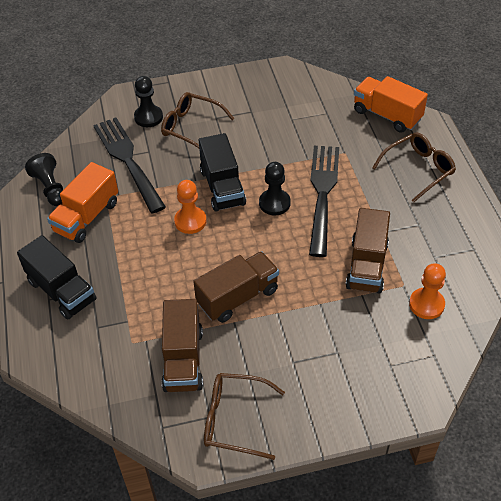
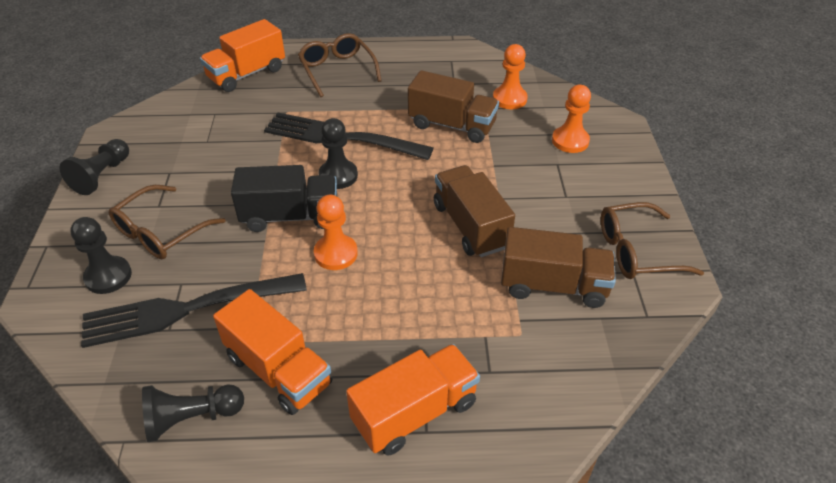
camera: 80 degrees left, 5 degrees down
black truck [17,235,97,319] -> orange truck [346,344,480,456]
brown glasses [204,373,285,460] -> brown glasses turned 60 degrees clockwise [601,202,704,279]
none -> black pawn [59,139,129,195]
none -> orange pawn [552,85,591,153]

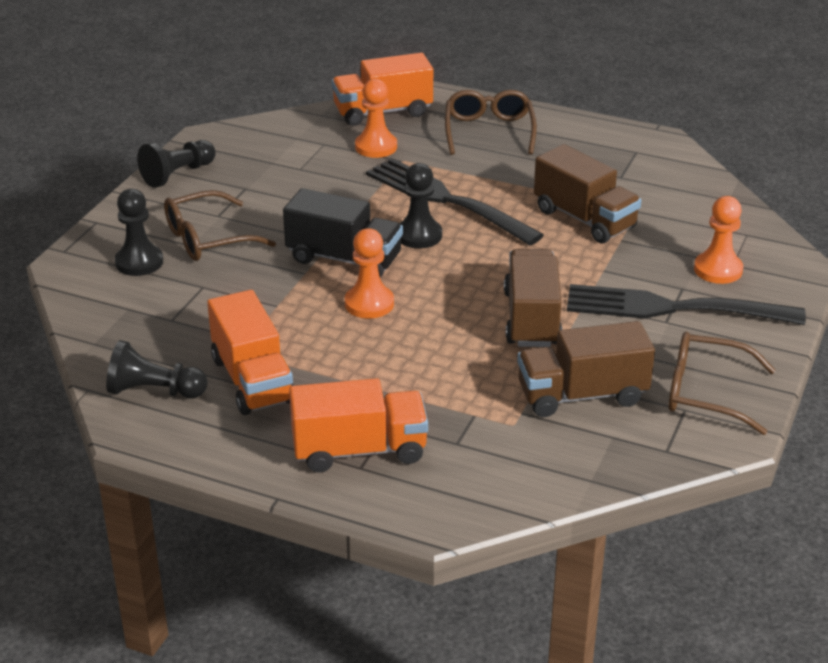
camera: 25 degrees right, 10 degrees down
black fork [81,273,307,348] -> black fork moved to [567,284,806,325]
orange pawn [493,44,528,109] -> orange pawn moved to [355,79,397,158]
brown truck [501,227,616,308] -> brown truck turned 135 degrees clockwise [517,321,655,417]

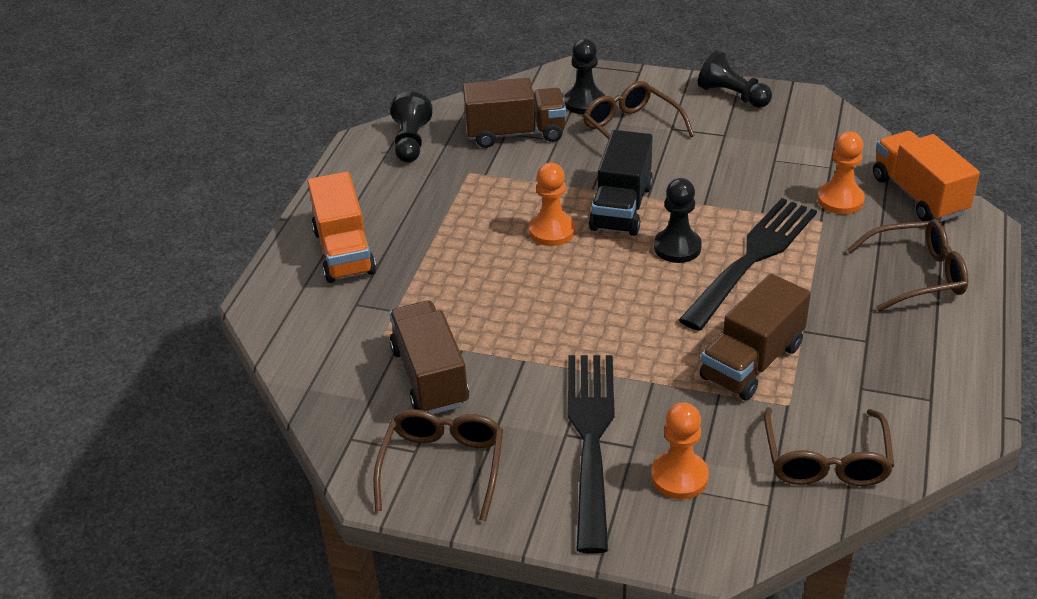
camera: 85 degrees right, 5 degrees up
orange truck [207,290,294,415] -> none
brown truck [504,249,562,347] -> brown truck moved to [463,78,566,148]
none -> brown glasses [764,407,894,486]

